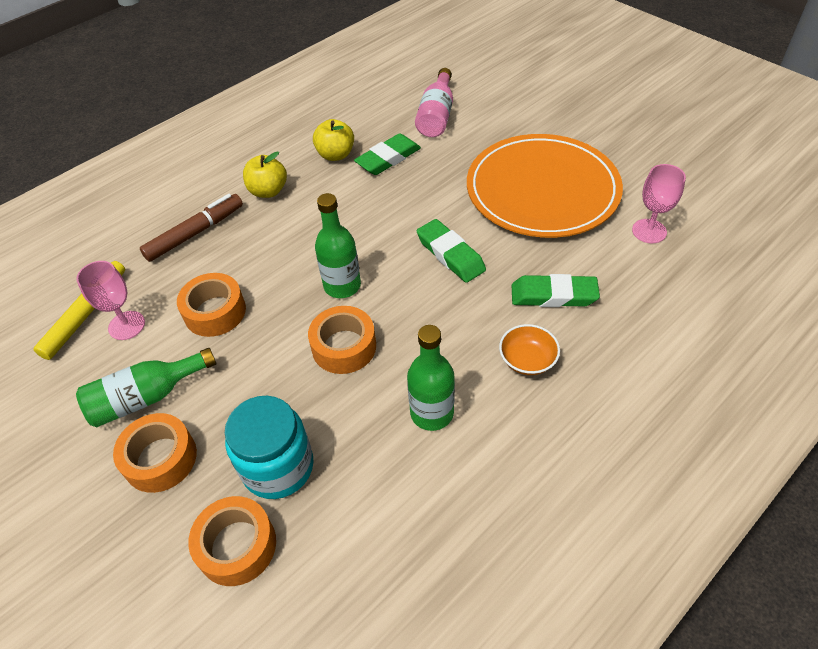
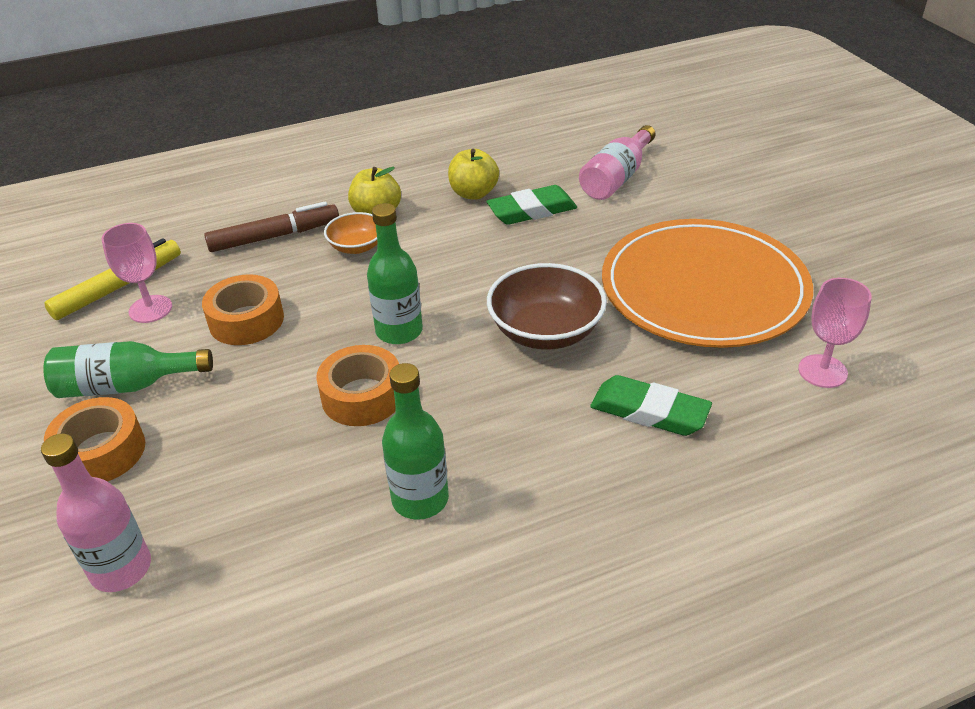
camera: 20 degrees right, 10 degrees down
orange tape [188,496,276,586] -> pink bottle [41,434,151,592]
turquoise jar [225,396,314,499] -> none
green eraser [417,219,486,283] -> brown bowl [487,263,607,350]
orange bowl [499,324,560,375] -> orange bowl moved to [324,212,377,254]

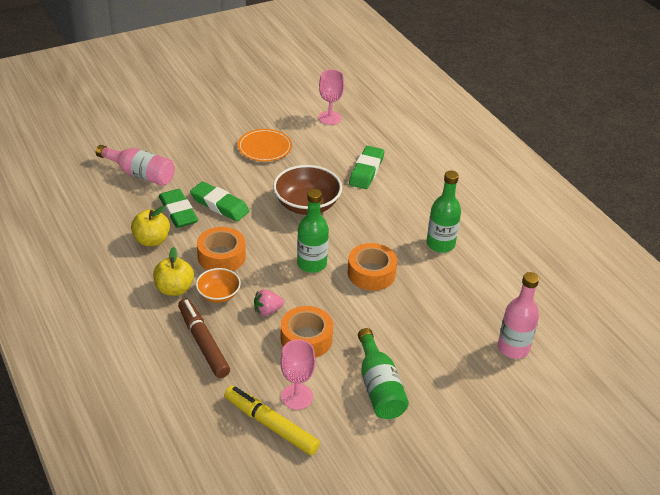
camera: 100 degrees left, 0 degrees up
orange tape [44,397,145,482] -> orange tape moved to [197,227,246,271]
orange plate [602,219,813,348] -> orange plate [238,129,292,162], size x0.47
none -> green eraser [190,181,249,221]
none -> pink strawberry [254,289,284,316]

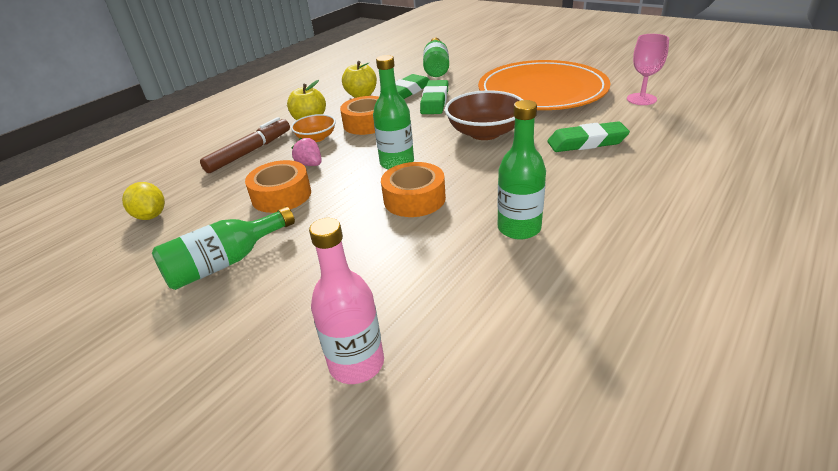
camera: 70 degrees right, 5 degrees down
pink bottle [96,145,175,186] -> green bottle [423,38,449,77]
yellow marker [224,386,320,455] -> yellow lemon [122,182,165,220]
orange plate [238,129,292,162] -> orange plate [478,60,611,110], size x2.15
pink goblet [280,339,316,410] -> none

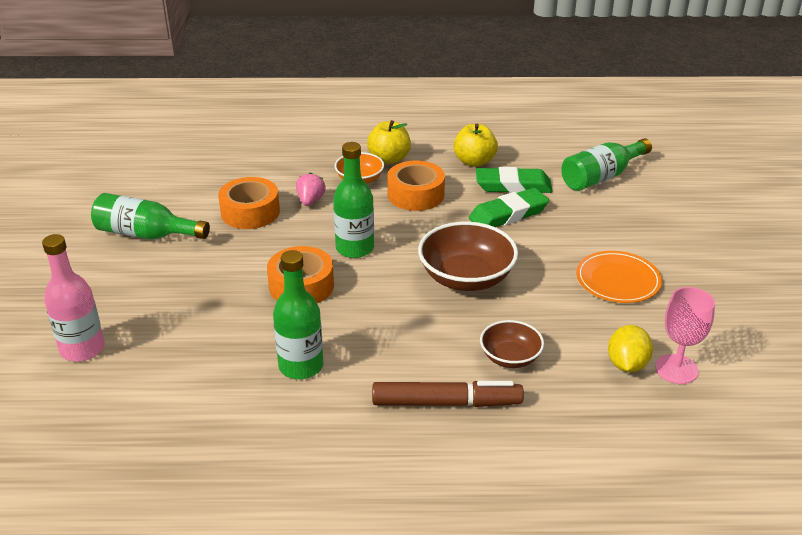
camera: 50 degrees right, 0 degrees up
yellow lemon [122,182,165,220] -> yellow lemon moved to [608,325,653,372]
brown marker [200,117,290,173] -> brown marker moved to [372,381,524,407]
orange plate [478,60,611,110] -> orange plate [576,251,662,303], size x0.47
green eraser [547,121,630,152] -> brown bowl [480,320,544,368]

